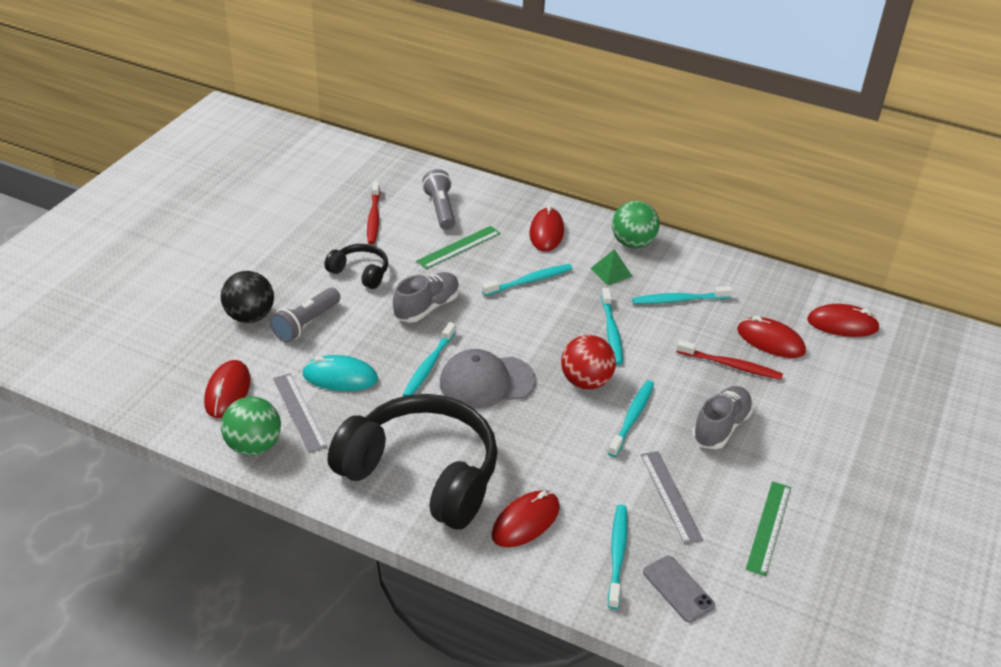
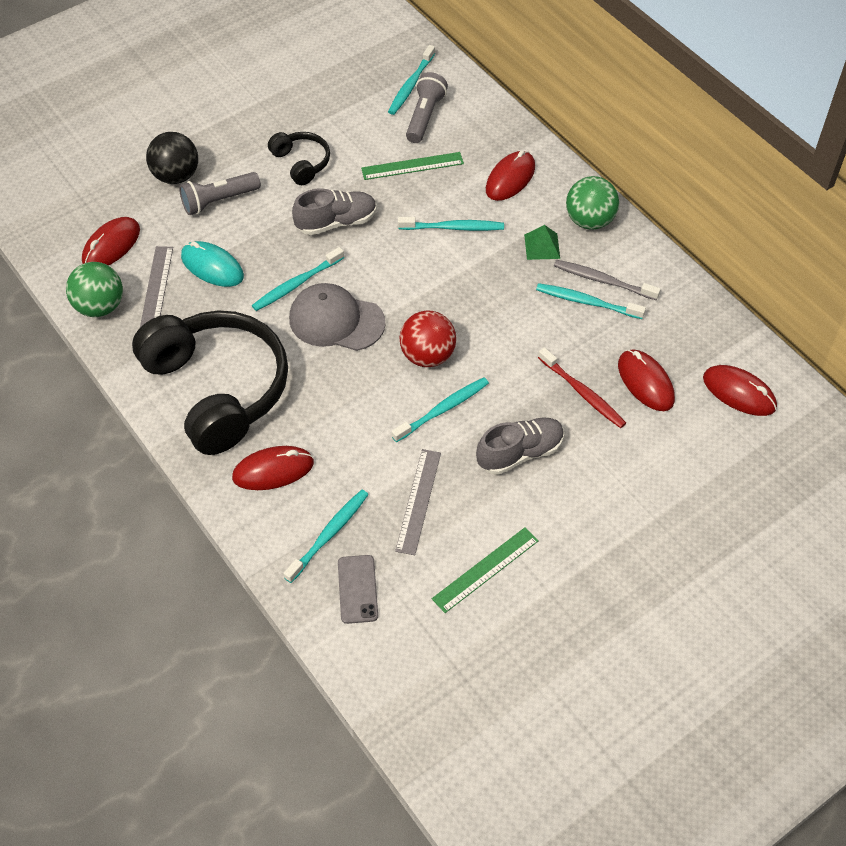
camera: 30 degrees right, 15 degrees up
red toothbrush [367,181,380,244] -> none
turquoise toothbrush [601,288,623,365] -> turquoise toothbrush moved to [388,45,435,115]
none -> grey toothbrush [554,260,661,300]

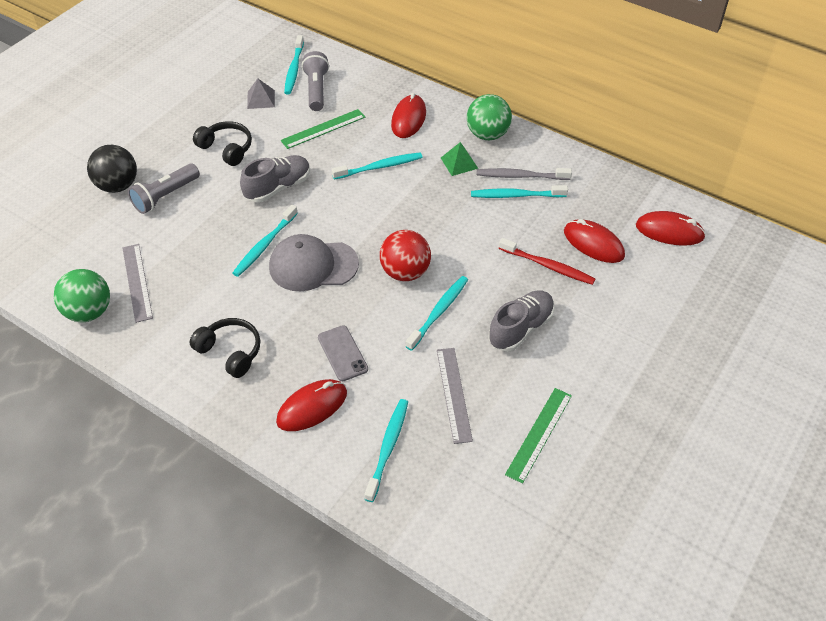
camera: 20 degrees left, 5 degrees down
red mouse [82,217,140,265] -> none
black headphones [132,310,288,455] -> black headphones [190,318,260,378], size x0.46
turquoise mouse [181,241,244,287] -> none
grey phone [338,555,378,624] -> grey phone moved to [318,325,368,381]
none -> grey pyramid [247,78,275,109]

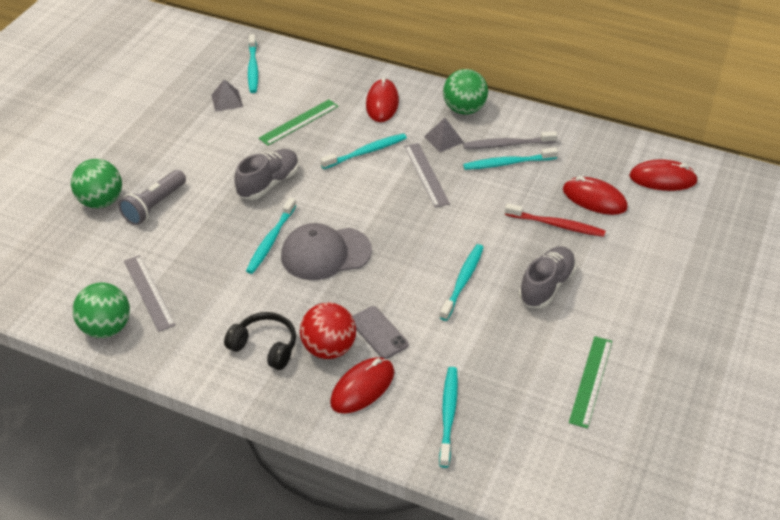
camera: 10 degrees left, 5 degrees down
black ball [87,145,137,193] -> green ball [71,159,122,208]
black headphones [193,121,252,166] -> none
grey flashlight [301,51,329,111] -> none
red ball [380,230,431,281] -> red ball moved to [300,302,356,359]
grey ruler [437,348,473,444] -> grey ruler moved to [404,143,450,208]
green pyramid [441,142,478,176] -> grey pyramid [424,118,464,152]

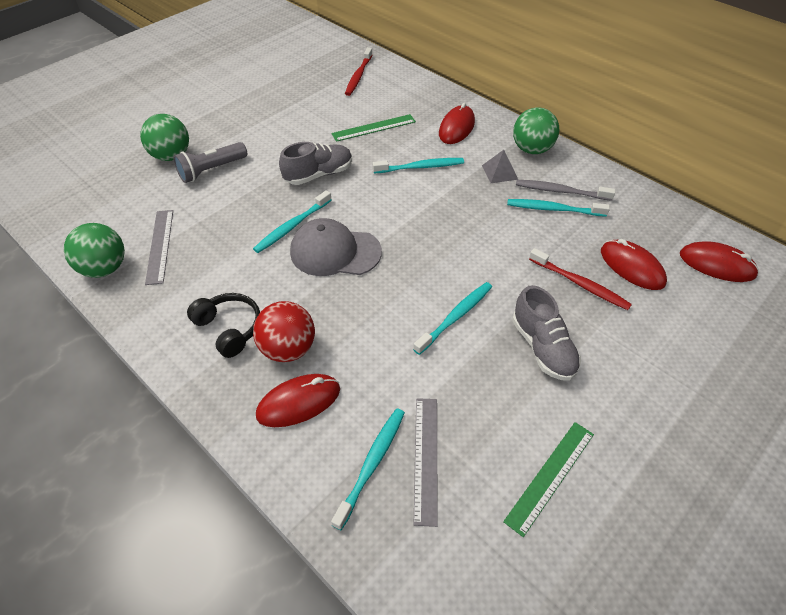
camera: 20 degrees right, 5 degrees up
grey pyramid [211,79,243,112] -> none
turquoise toothbrush [248,34,258,93] -> red toothbrush [345,47,373,96]
grey phone [353,306,409,359] -> none
grey ruler [404,143,450,208] -> grey ruler moved to [414,398,438,527]
grey shoe [519,246,576,308] -> grey shoe turned 105 degrees clockwise [512,285,581,381]

